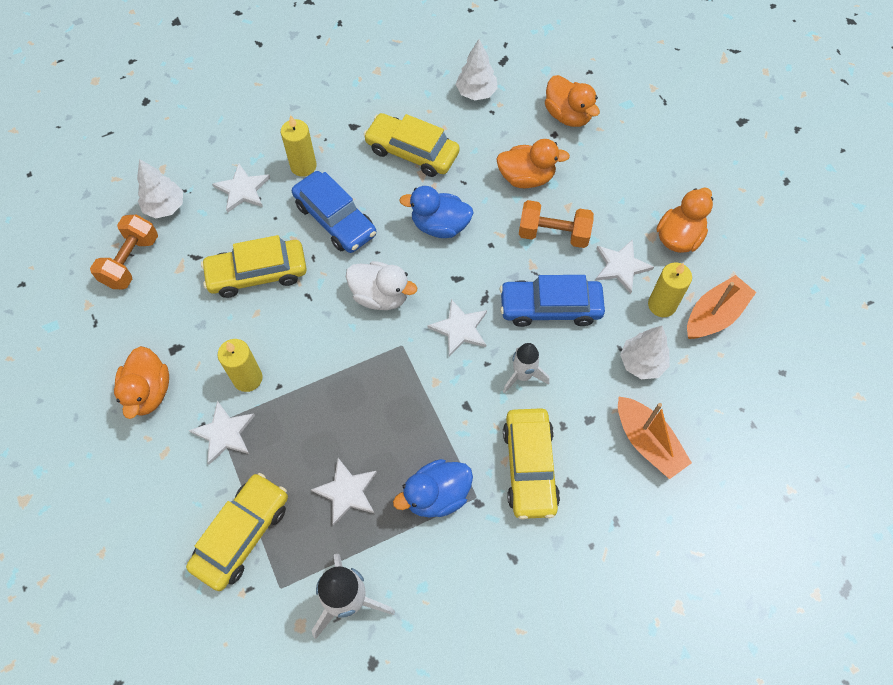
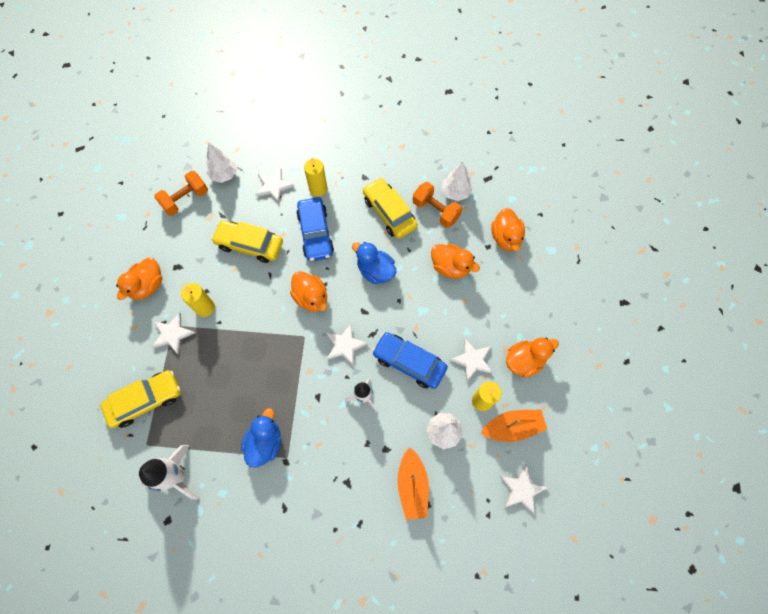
camera: 30 degrees right, 5 degrees up
white star [311,458,377,526] -> white star moved to [500,465,547,515]
white duck [346,261,417,310] -> orange duck [290,271,327,312]
blue duck [393,459,473,518] -> blue duck turned 105 degrees clockwise [241,408,281,467]
yellow car [503,408,560,520] -> none
orange dumbbell [519,200,594,248] -> orange dumbbell moved to [413,182,462,228]

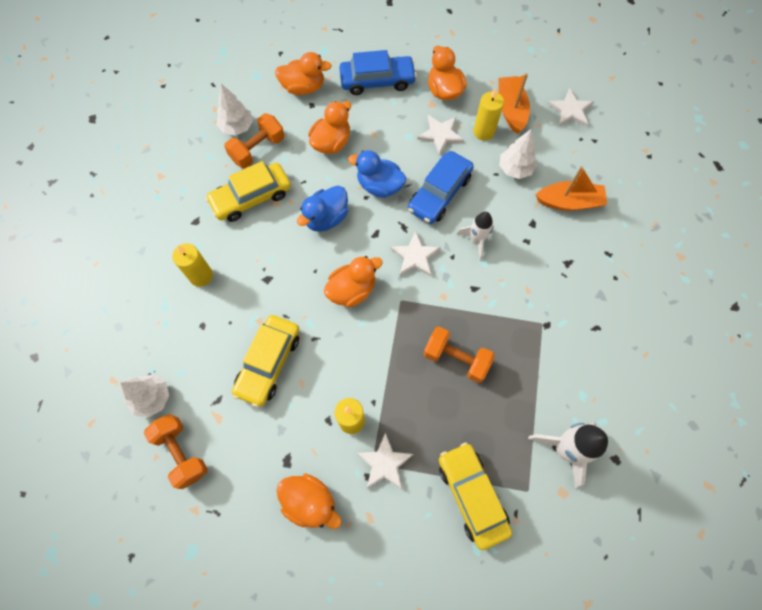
camera: 85 degrees left, 0 degrees up
blue duck [241,408,281,467] -> blue duck moved to [348,150,406,198]
white star [256,168,294,203] -> none
blue car [296,197,334,262] -> blue car moved to [339,50,417,95]
none -> orange dumbbell [423,327,495,383]

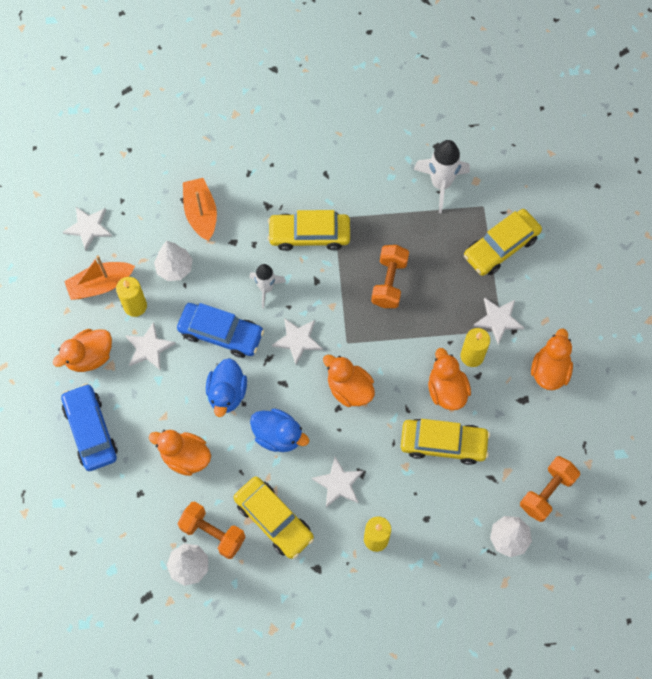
camera: 105 degrees left, 0 degrees up
orange duck [275,52,332,95] -> orange duck moved to [428,348,471,410]
none -> yellow car [268,210,350,251]
none -> white star [312,457,364,507]

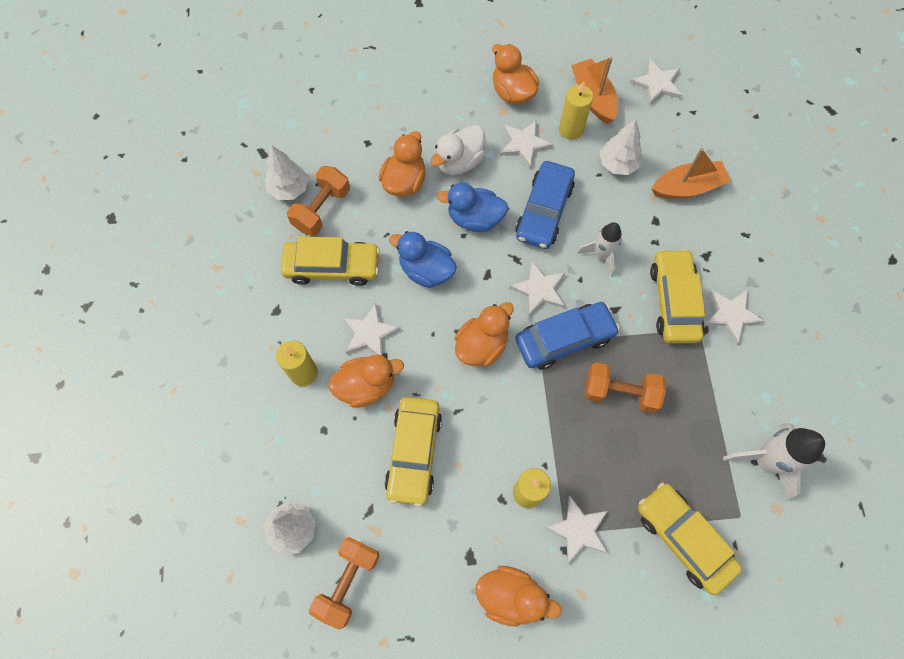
camera: 90 degrees right, 0 degrees up
blue car [61,383,118,471] -> blue car moved to [515,302,620,370]
yellow car [233,477,314,559] -> yellow car turned 135 degrees counterclockwise [281,236,380,286]
blue duck [250,408,309,452] -> blue duck turned 90 degrees clockwise [389,231,457,288]
orange duck [428,348,471,410] -> orange duck moved to [328,354,404,408]
orange dumbbell [520,456,580,522] -> orange dumbbell turned 75 degrees clockwise [309,537,380,630]
none -> white duck [431,125,485,175]
none -> white star [704,290,765,344]

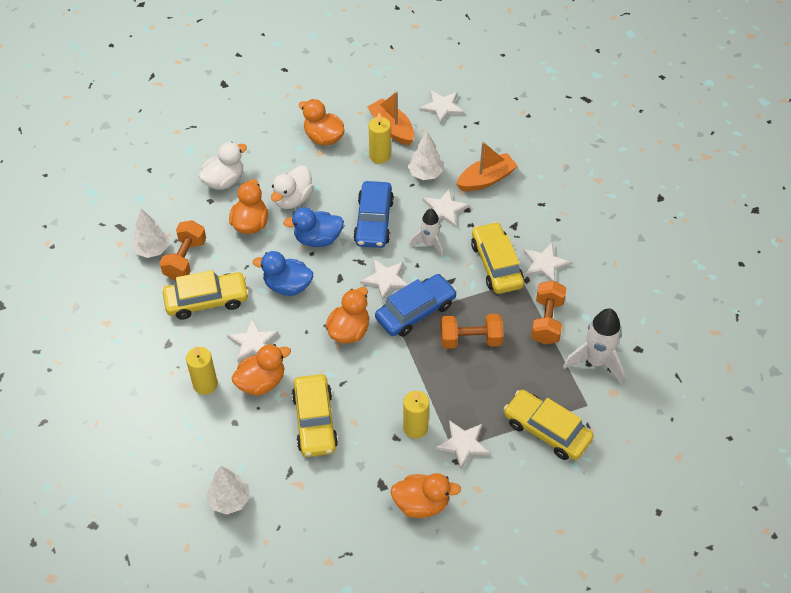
camera: 15 degrees left, 15 degrees down
orange dumbbell [309,537,380,630] -> orange dumbbell moved to [531,280,566,345]
white star [500,120,553,168] -> white star moved to [423,189,469,227]
none -> white duck [199,142,247,190]

